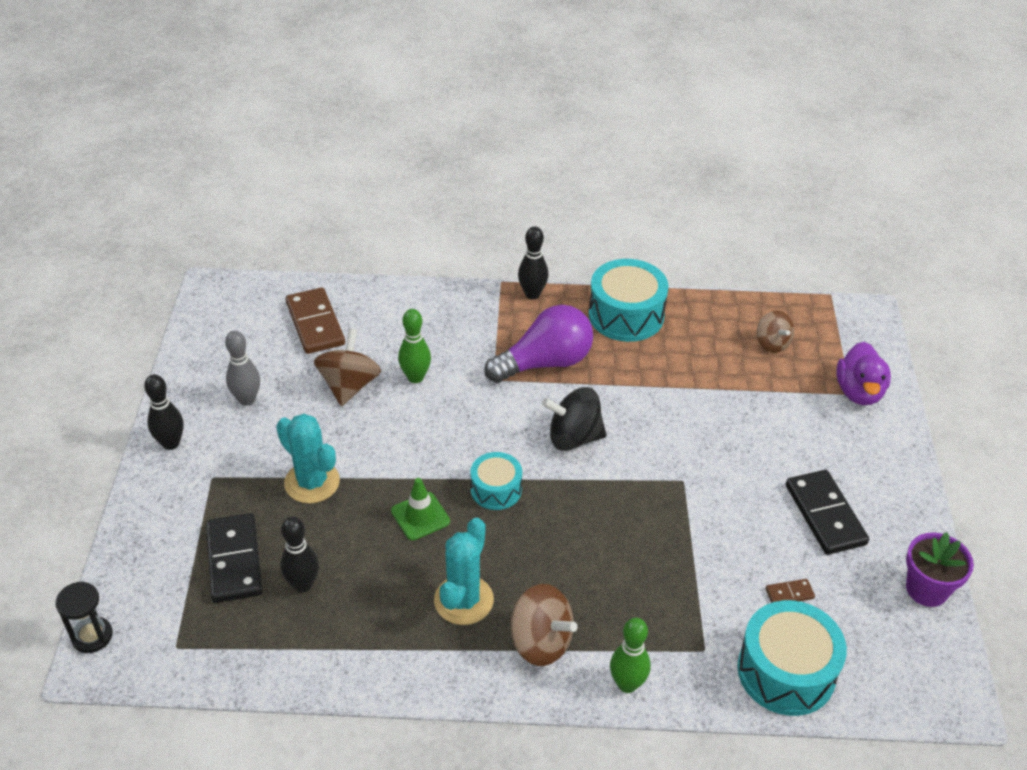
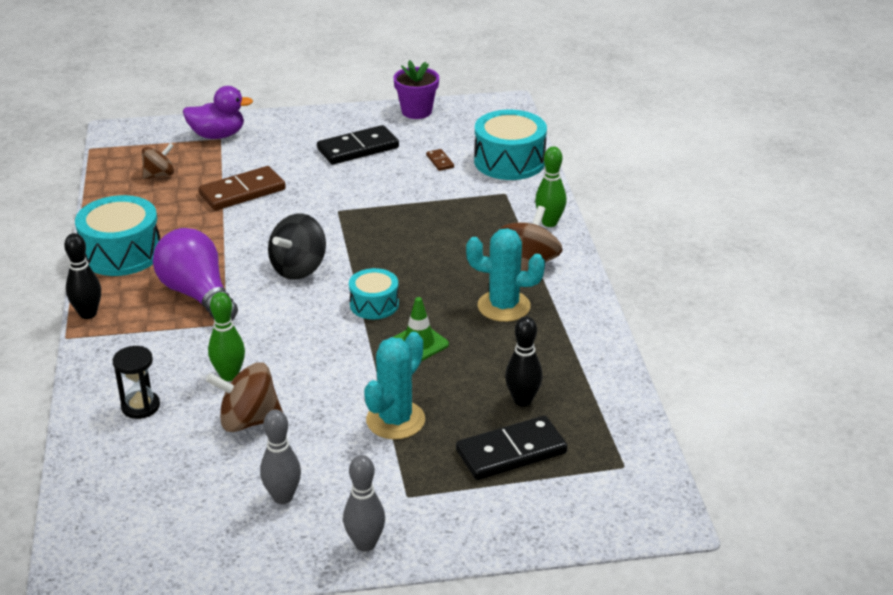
camera: 100 degrees left, 10 degrees down
black hourglass [55,582,113,653] -> black hourglass moved to [113,346,160,419]
black bowling pin [144,374,184,450] -> grey bowling pin [343,455,385,552]
brown domino [286,287,345,354] -> brown domino moved to [199,166,286,211]
black spinning top [542,387,606,451] -> black spinning top turned 45 degrees clockwise [268,213,326,280]

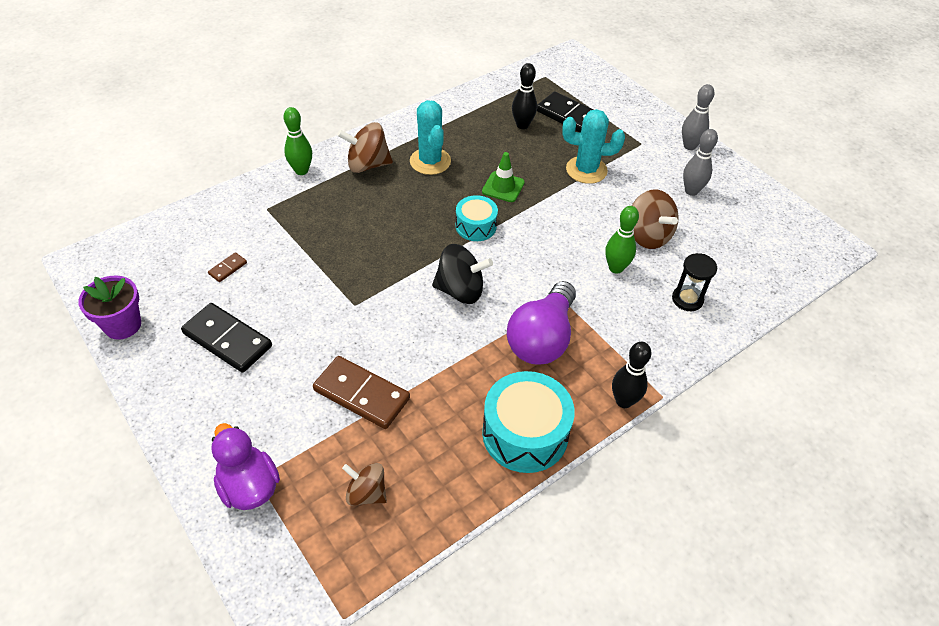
camera: 120 degrees left, 15 degrees up
turquoise drum [474,110,547,180] -> none

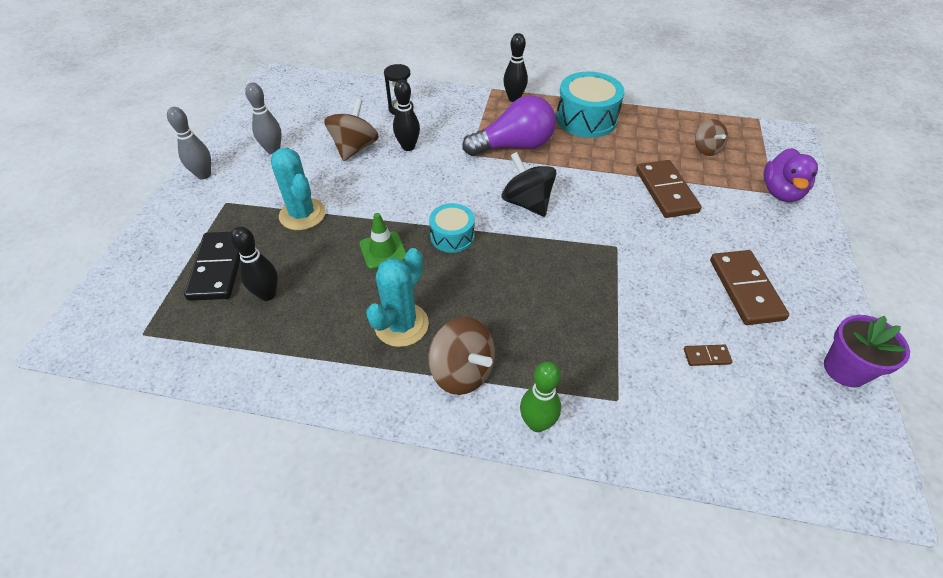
camera: 130 degrees left, 0 degrees up
black domino [181,303,272,373] -> brown domino [710,250,789,325]
green bowling pin [605,206,639,274] -> black bowling pin [393,79,420,151]

